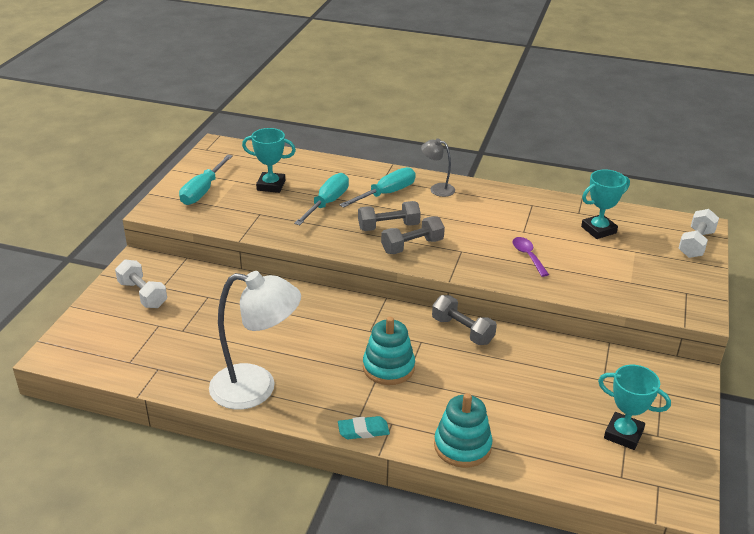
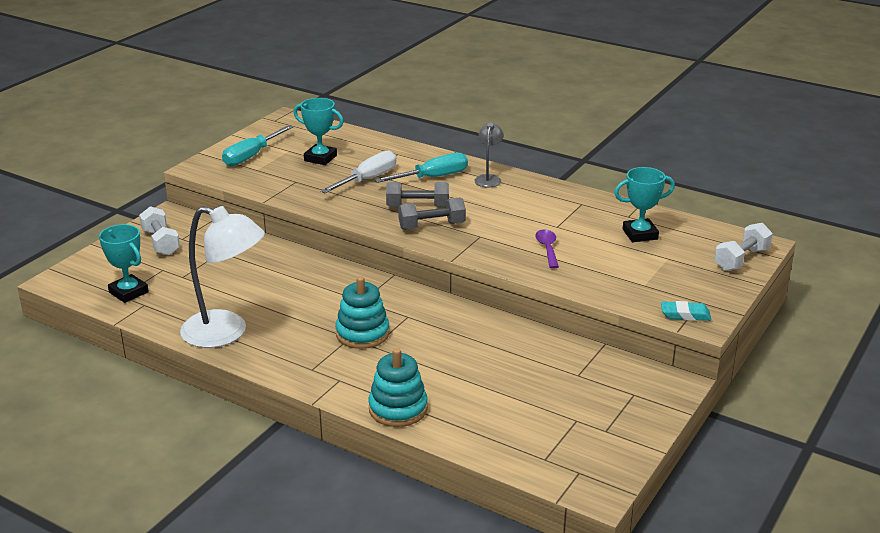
camera: 15 degrees right, 5 degrees down
turquoise screwdriver [294,173,349,225] -> white screwdriver [320,150,397,193]
turquoise eraser [338,416,390,439] -> turquoise eraser moved to [661,301,711,321]
grey lamp [421,139,455,197] -> grey lamp turned 60 degrees clockwise [474,122,504,187]
grey dumbbell [432,295,497,345] -> none
turquoise trophy [598,365,671,450] -> turquoise trophy moved to [99,224,149,303]

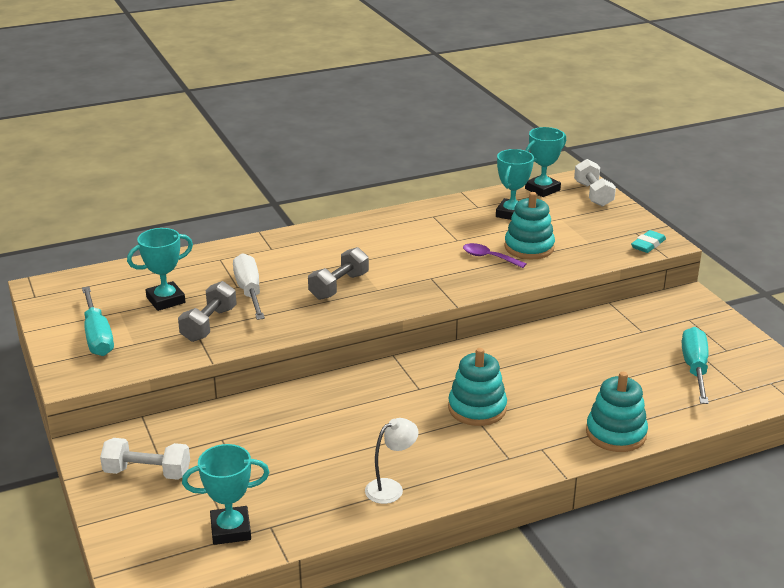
camera: 55 degrees left, 0 degrees up
white lamp [180,206,265,348] -> white lamp [365,418,419,504], size x0.49
turquoise screwdriver [375,153,468,183] -> turquoise screwdriver moved to [682,327,709,404]
grey dumbbell [398,197,466,230] -> grey dumbbell moved to [178,281,237,342]
grey lamp [474,122,504,187] -> none
none -> turquoise stacking toy [504,192,555,259]
none -> turquoise trophy [525,127,566,197]

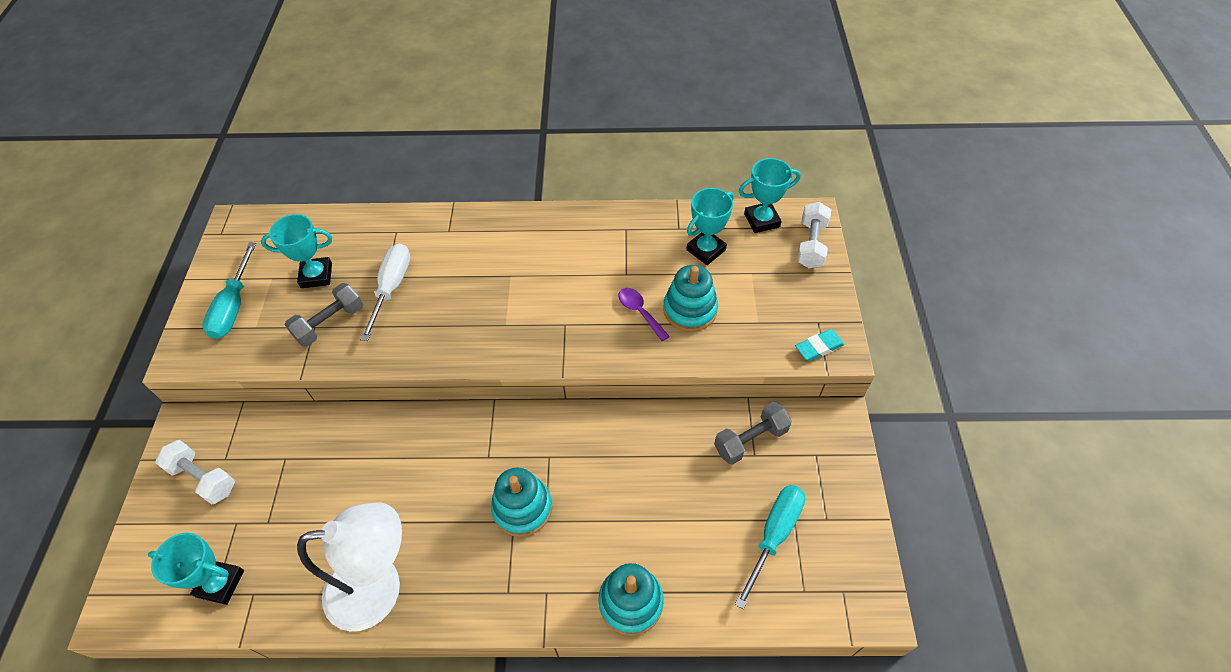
camera: 25 degrees right, 25 degrees up
grey dumbbell [308,247,369,300] -> grey dumbbell moved to [714,402,792,465]
white lamp [365,418,419,504] -> white lamp [297,502,402,632], size x2.06

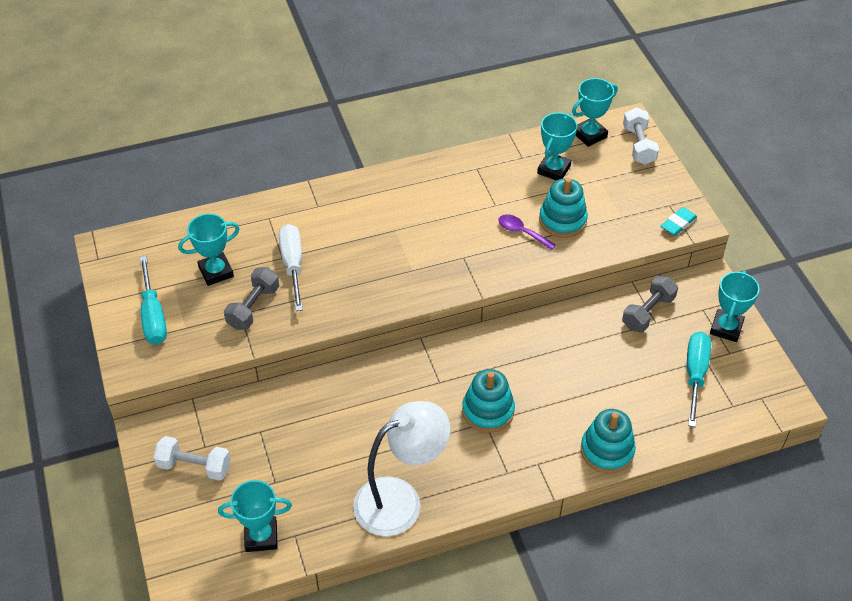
camera: 20 degrees left, 5 degrees down
none -> turquoise trophy [710,271,760,342]

